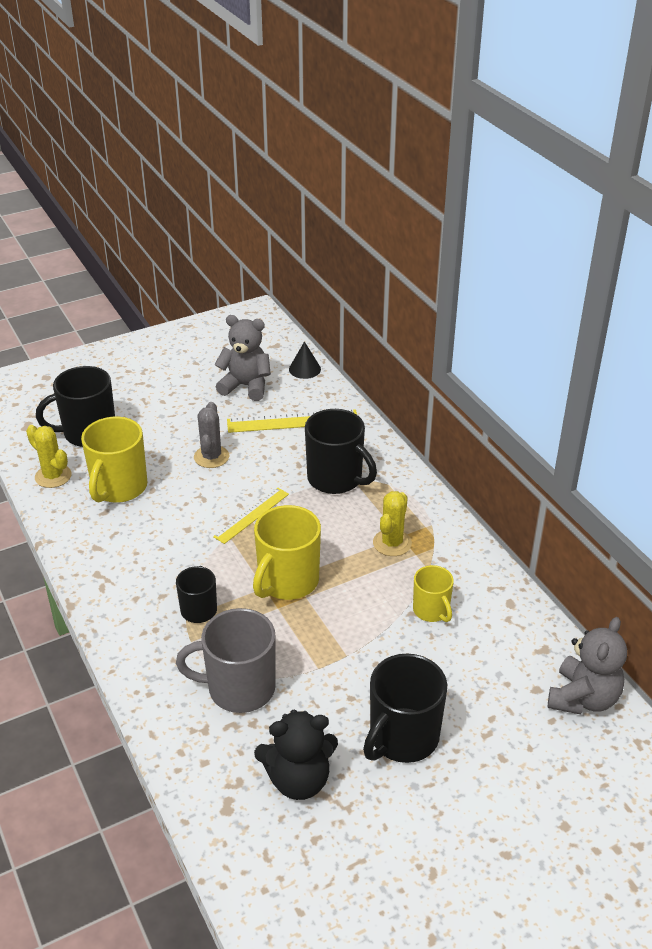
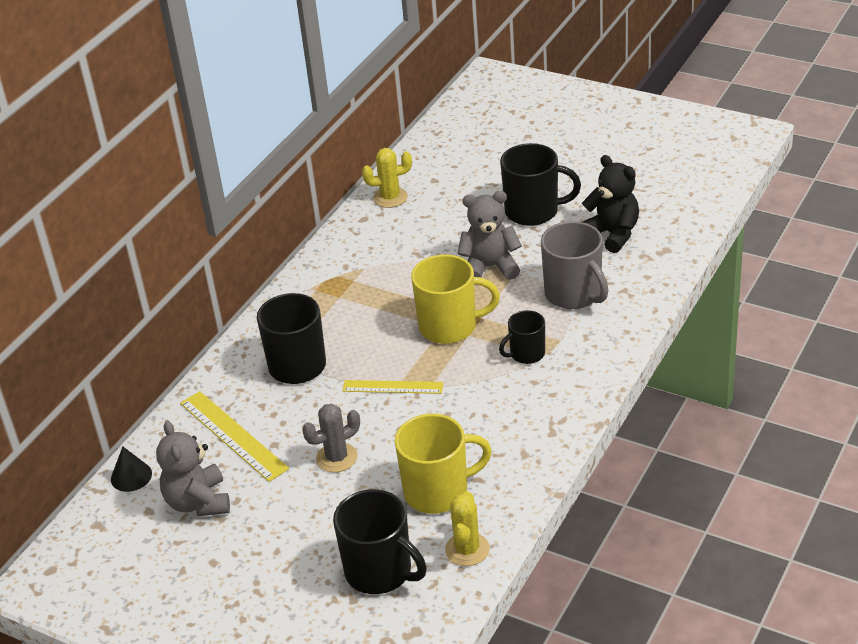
camera: 120 degrees left, 0 degrees up
yellow cactus [373,491,412,556] -> yellow cactus moved to [362,148,412,208]
yellow mug [413,565,454,622] -> none
grey teddy bear [548,617,627,714] -> grey teddy bear moved to [457,191,522,280]

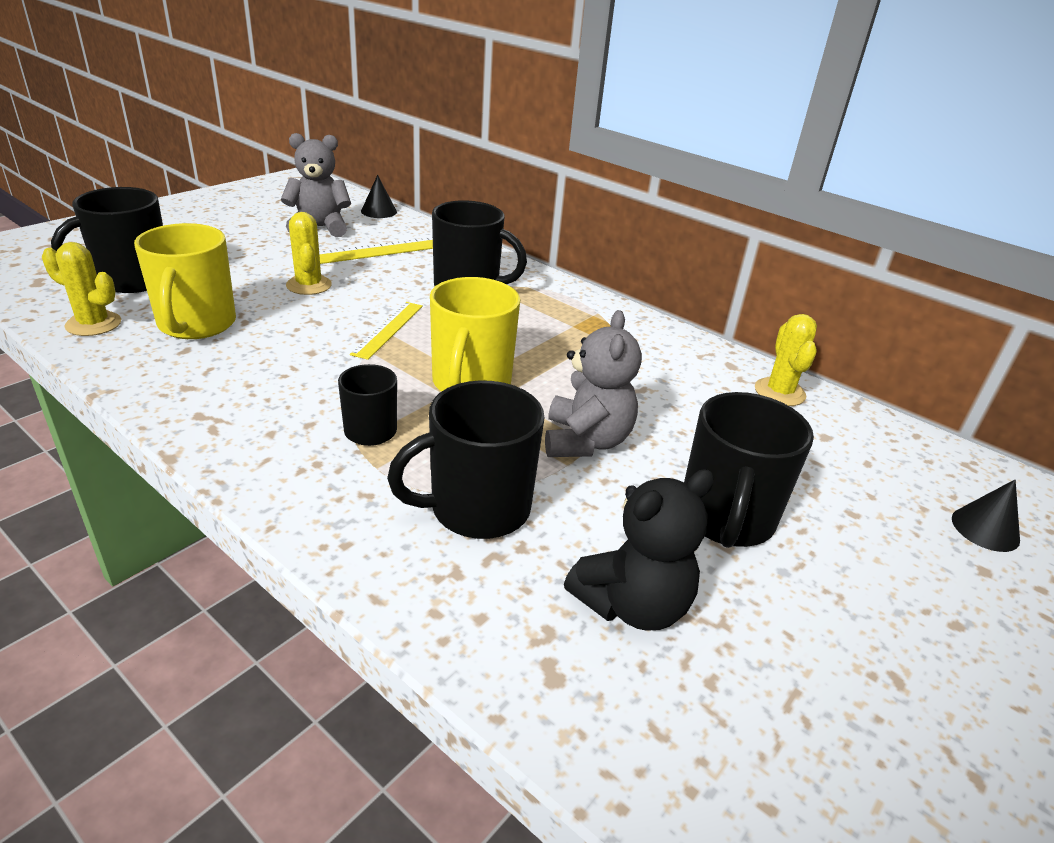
camera: 95 degrees right, 5 degrees down
grey cactus [302,404,360,472] -> yellow cactus [286,212,332,295]
grey mug [541,221,609,309] -> black mug [387,380,544,539]
none -> black cone [952,480,1020,552]

